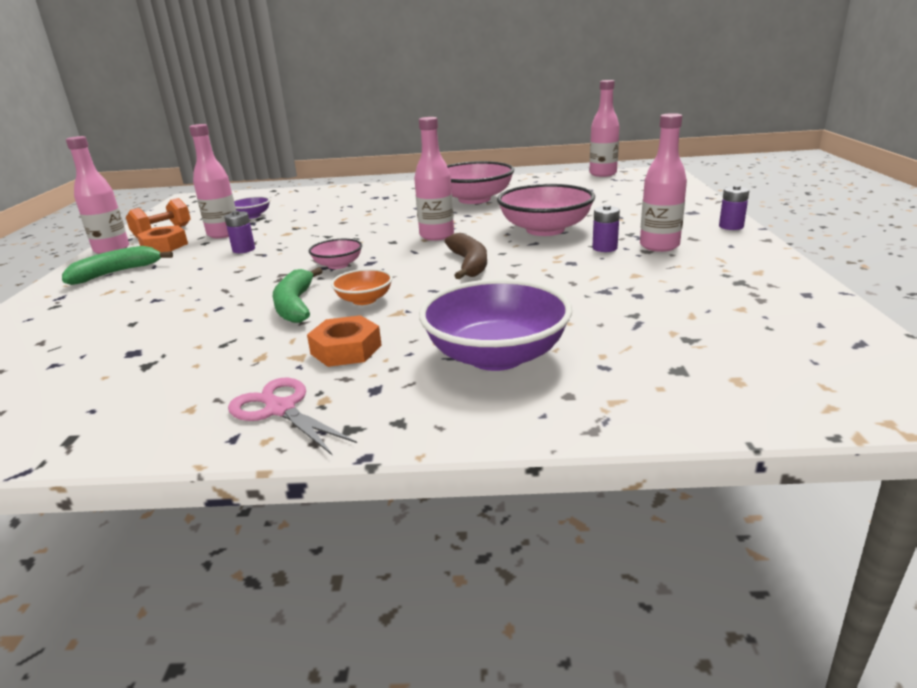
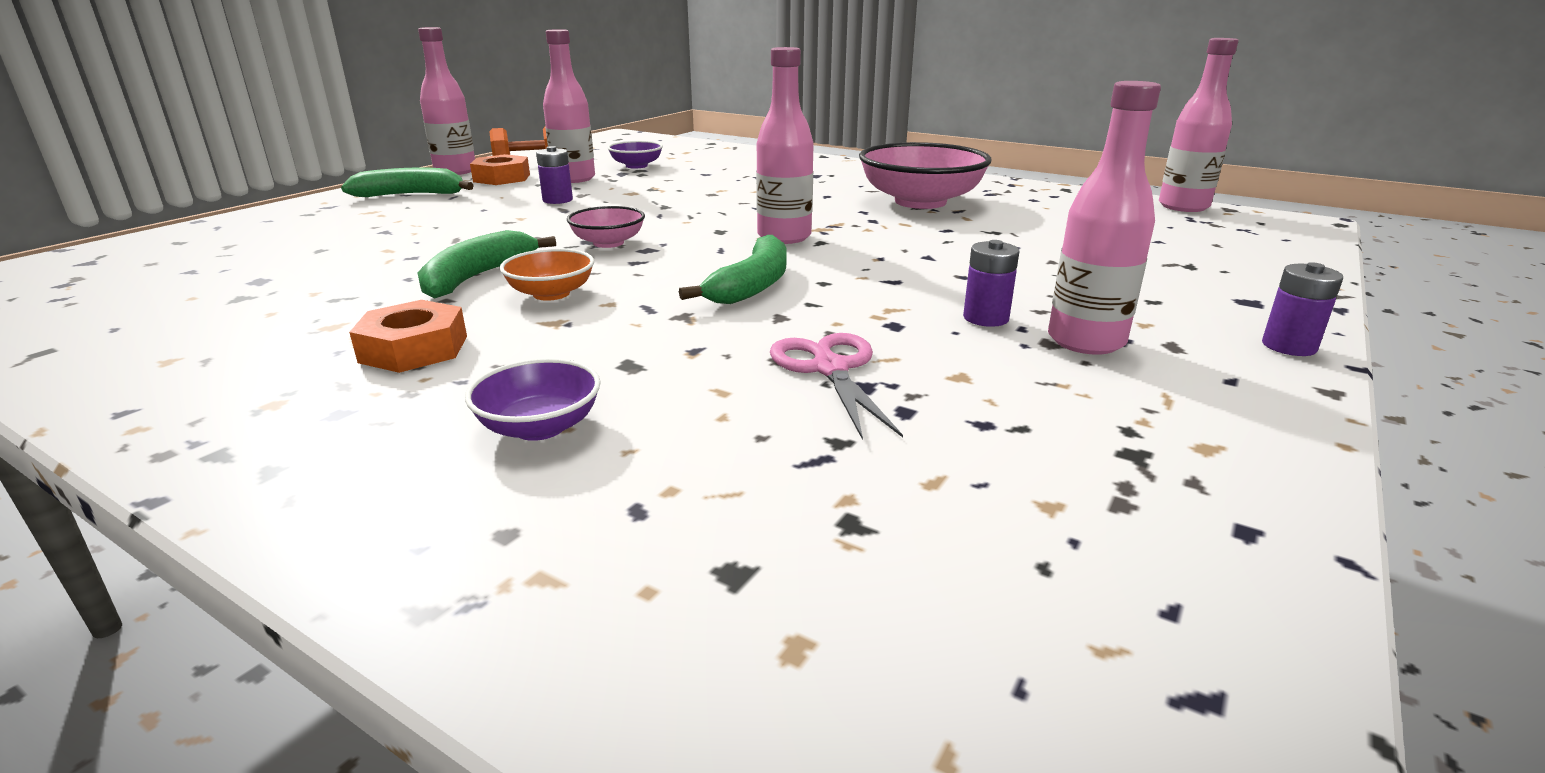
camera: 30 degrees right, 0 degrees up
pink scissors [228,378,357,456] -> pink scissors moved to [770,333,903,440]
purple bowl [419,279,572,371] -> purple bowl [465,358,601,441], size x0.51
brown banana [444,233,487,279] -> green banana [679,235,786,304]
pink bowl [497,184,595,236] -> none

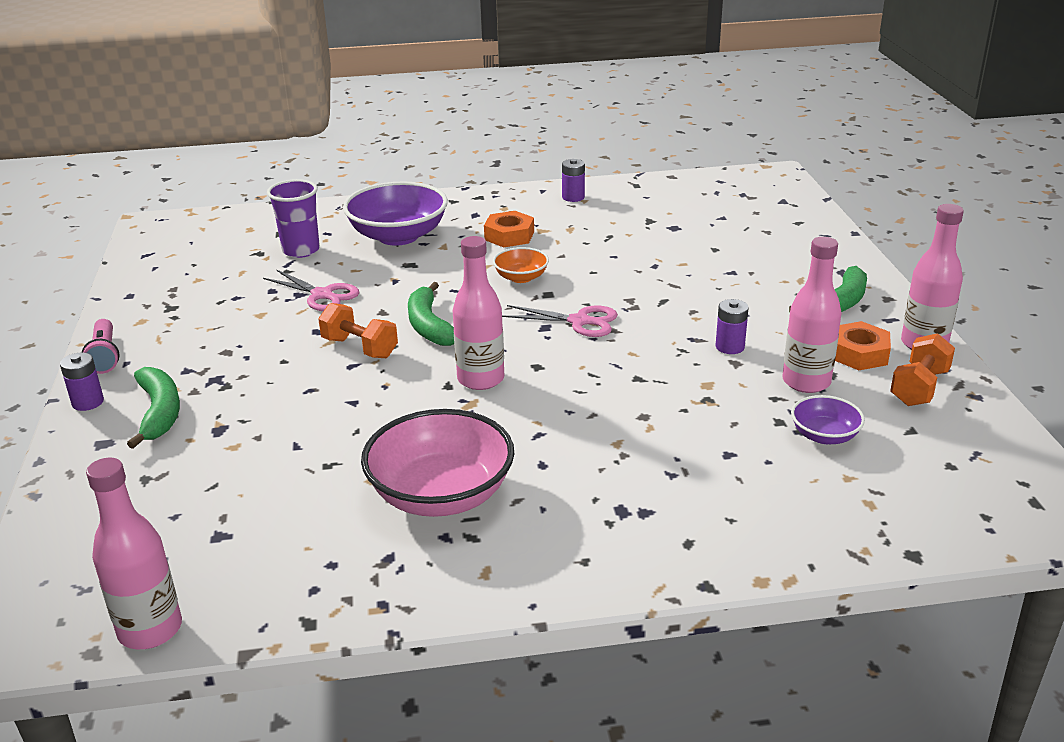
camera: 140 degrees right, 5 degrees up
green banana [417,230,556,299] -> green banana moved to [127,367,180,449]
purple bowl [465,358,601,441] -> purple bowl [343,181,448,246], size x1.97
pink bowl [567,206,645,248] -> pink scissors [502,305,618,337]
purple battery [963,240,1019,327] -> purple battery moved to [562,159,585,202]
pink bottle [1048,81,1161,355] -> none
none -> pink flashlight [82,319,120,374]
none -> purple cup [267,179,320,258]
none -> orange dumbbell [318,303,398,358]

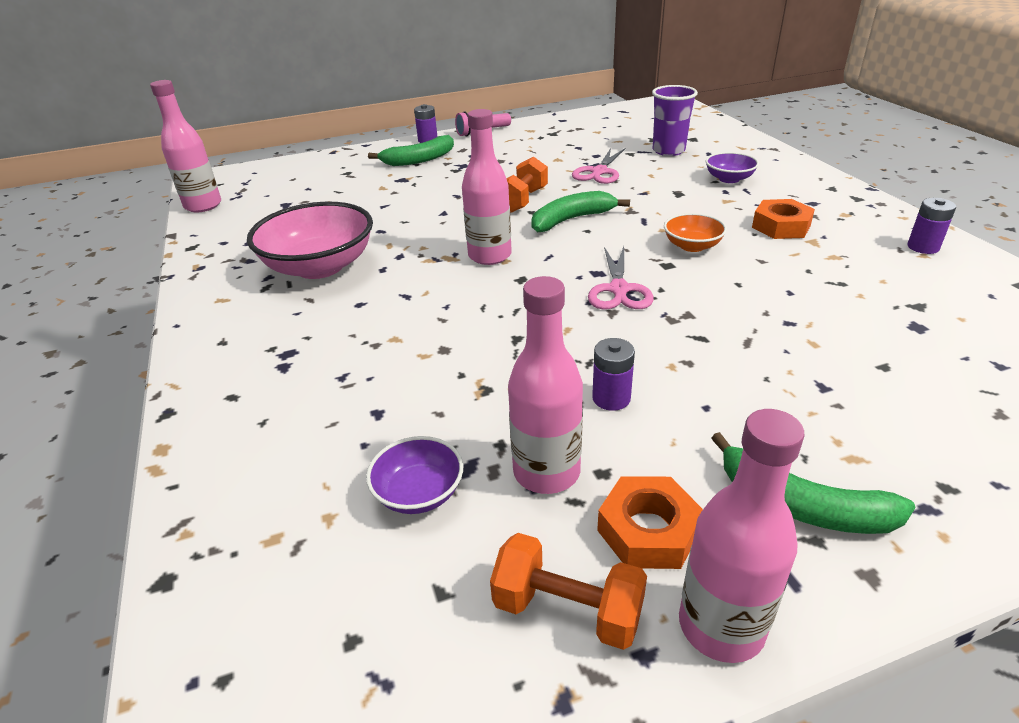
camera: 80 degrees right, 5 degrees up
purple bowl [343,181,448,246] -> purple bowl [705,152,759,183], size x0.51

